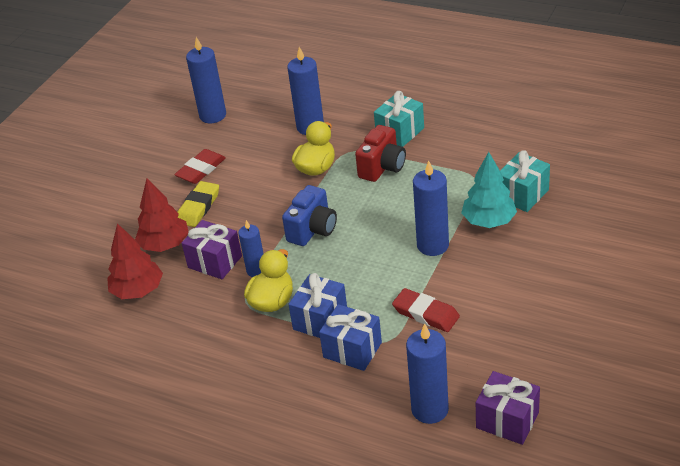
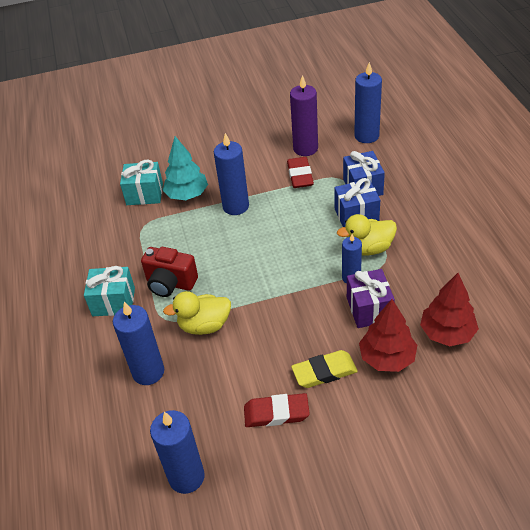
camera: 130 degrees left, 5 degrees up
blue camera [282,185,337,246] -> none
red camera [355,125,406,182] -> red camera turned 150 degrees counterclockwise [141,247,198,297]
purple gift [476,371,540,445] -> none
none -> purple candle [290,75,318,156]

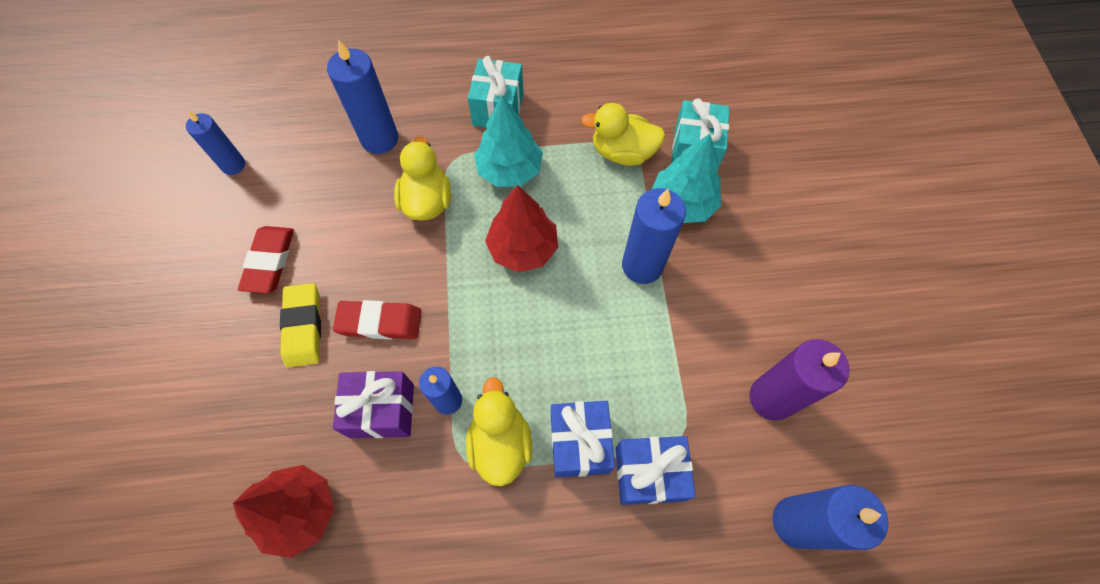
camera: 95 degrees right, 20 degrees up
red camera [141,247,198,297] -> turquoise tree [474,96,543,187]
blue candle [150,410,205,494] -> blue candle [186,111,245,175], size x0.63
red eraser [287,157,314,188] -> red eraser moved to [333,300,422,339]
red tree [359,299,417,372] -> red tree moved to [485,185,558,272]
none -> yellow duck [581,103,666,166]

